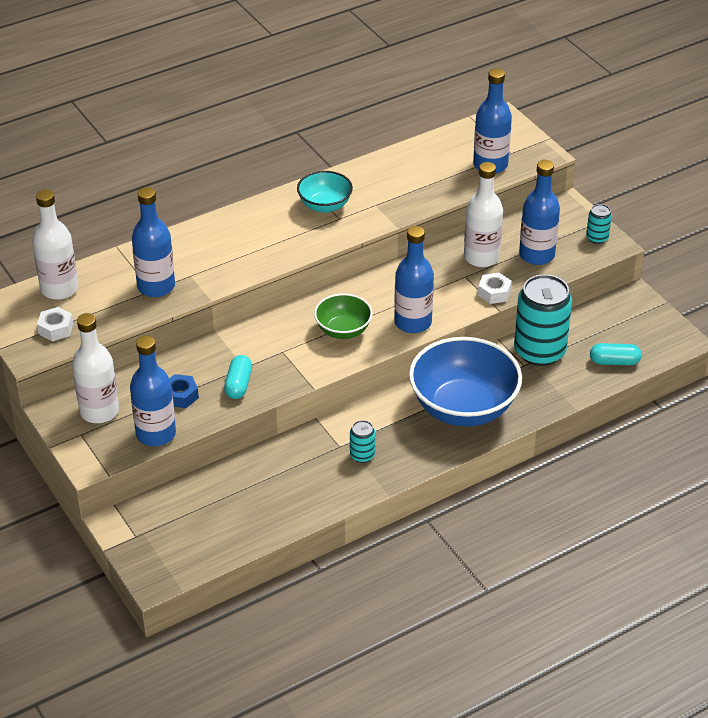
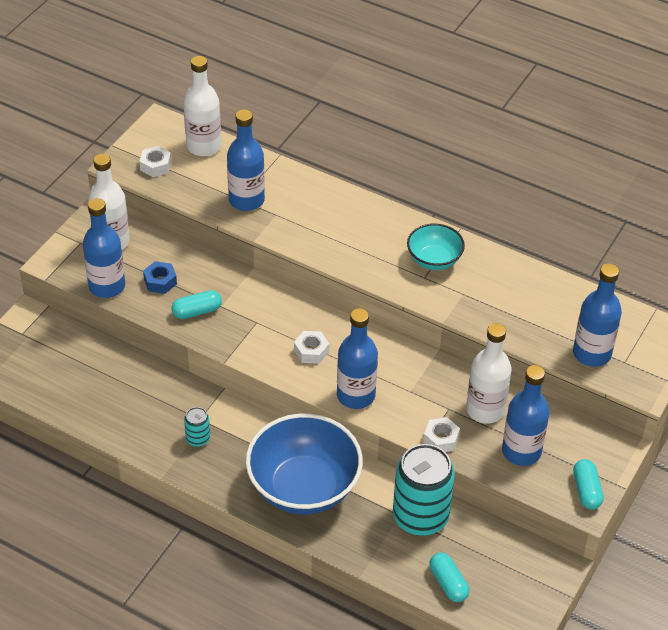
camera: 60 degrees right, 5 degrees up
green bowl [314,294,372,339] -> white nut [294,331,329,364]
turquoise can [586,204,612,244] -> turquoise capsule [573,459,604,510]

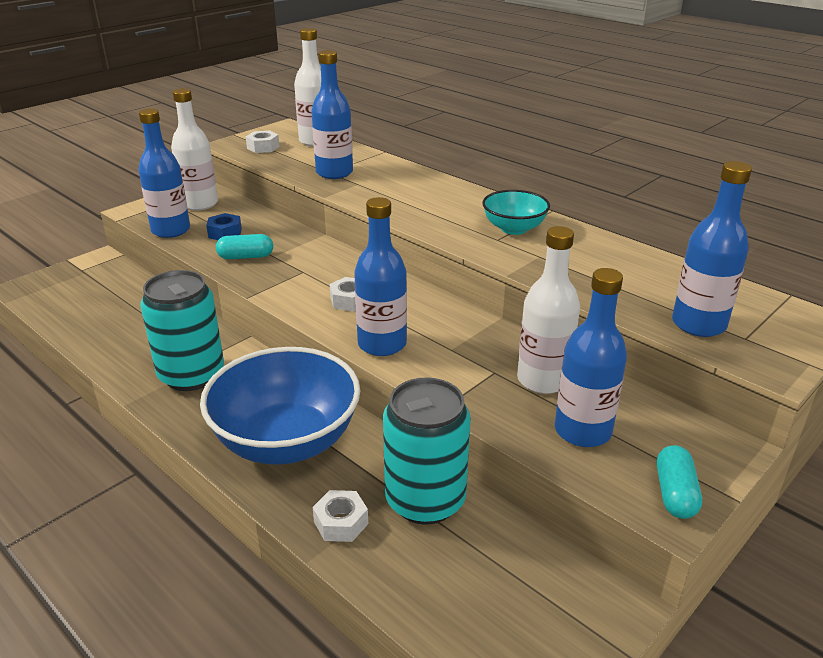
camera: 15 degrees right, 15 degrees down
turquoise can [184,407,210,447] -> turquoise can [140,270,224,391], size x2.22
white nut [423,417,460,452] -> white nut moved to [313,490,368,542]
turquoise capsule [429,552,469,602] -> none

